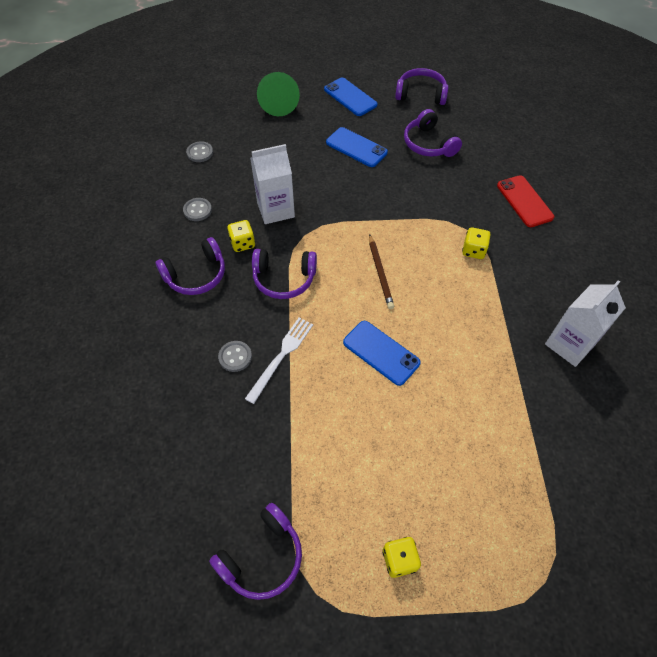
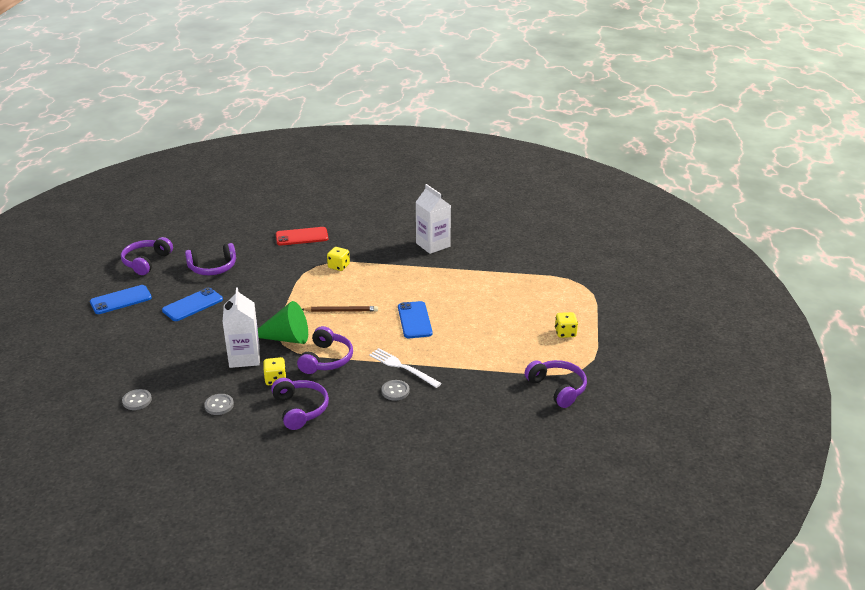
camera: 80 degrees left, 25 degrees down
green cone [257,72,300,116] -> green cone moved to [258,301,308,344]
blue phone [343,321,421,386] -> blue phone turned 60 degrees counterclockwise [398,301,433,338]

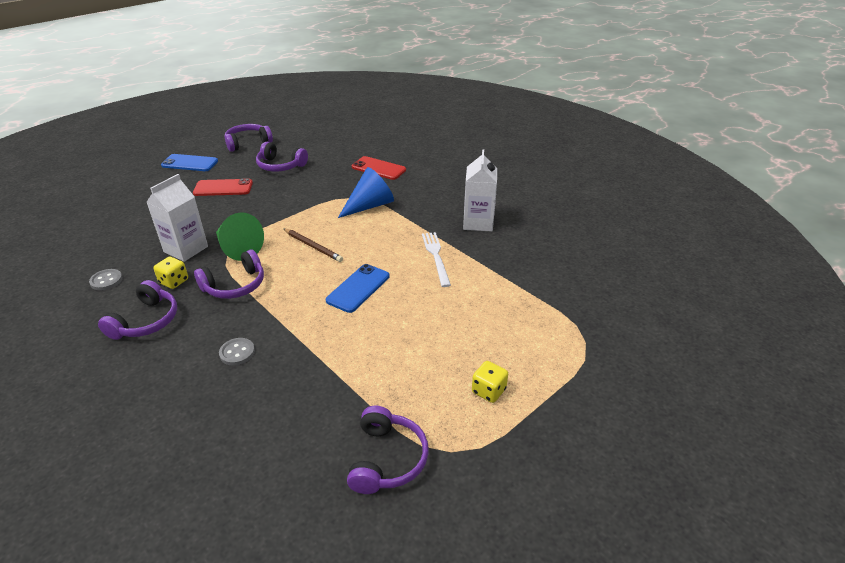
camera: 40 degrees right, 5 degrees up
grey button [122,389,152,410] -> none
blue phone [162,288,223,321] -> red phone [193,178,253,196]
yellow dice [327,247,350,271] -> blue cone [338,167,394,218]
white fork [369,348,442,388] -> white fork moved to [422,232,451,287]

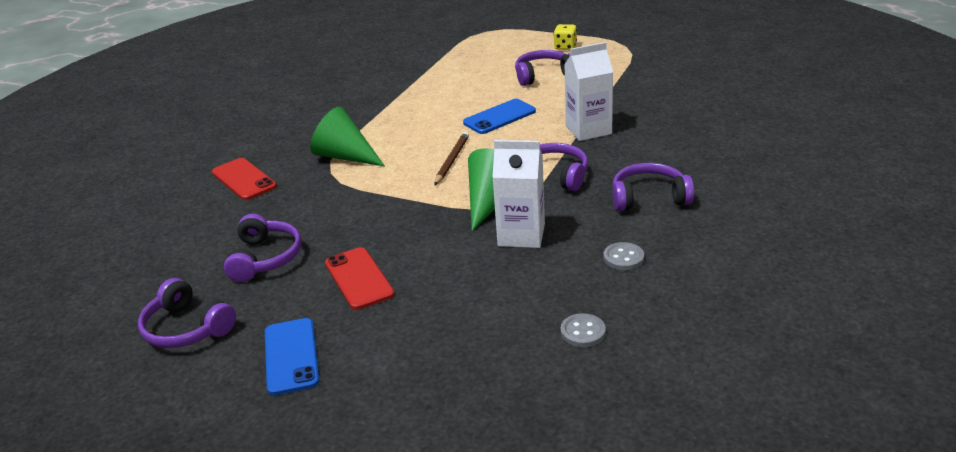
camera: 110 degrees left, 5 degrees down
yellow dice [153,257,188,289] -> none
grey button [219,338,255,366] -> grey button moved to [561,313,606,347]
blue phone [326,264,389,313] -> blue phone turned 45 degrees counterclockwise [463,99,536,134]
blue cone [338,167,394,218] -> green cone [310,107,385,166]
purple headphones [347,406,429,494] -> purple headphones moved to [515,50,570,86]
red phone [352,156,406,180] -> red phone turned 45 degrees counterclockwise [212,158,277,200]
white fork [422,232,451,287] -> none
white carton [463,149,497,231] -> white carton moved to [564,42,613,141]

